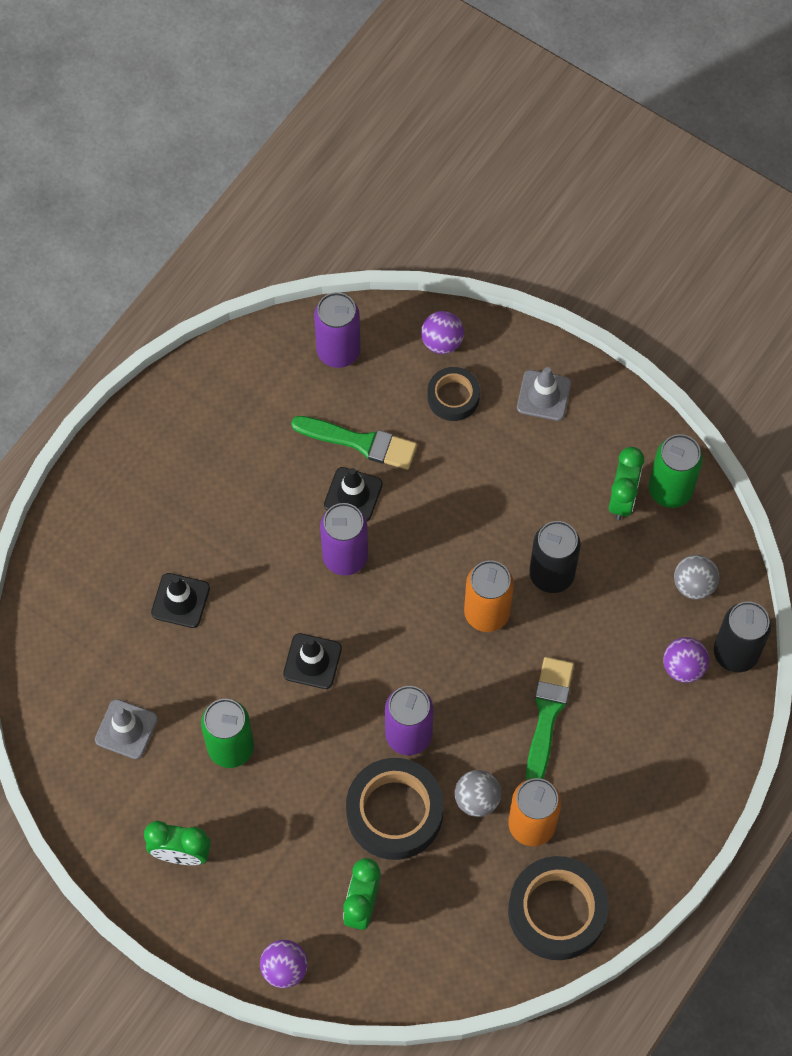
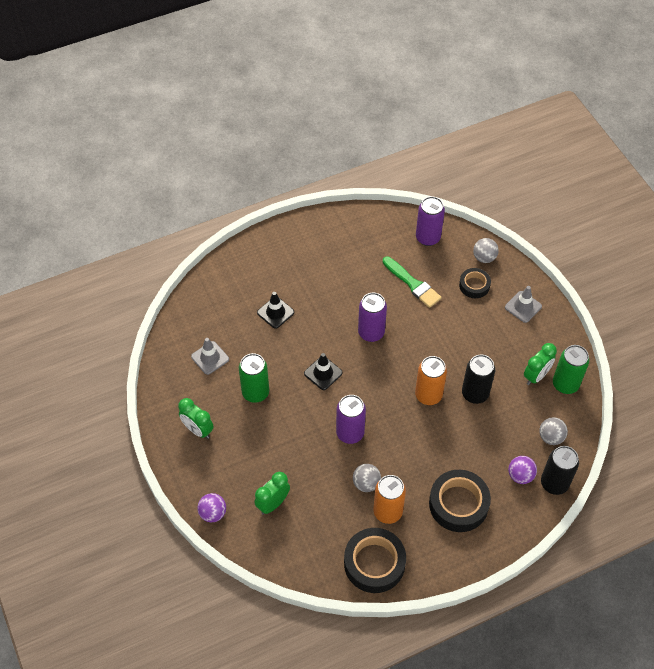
camera: 30 degrees right, 10 degrees down
black traffic cone [324,467,383,521] -> none
black tape [346,758,444,860] -> black tape moved to [429,470,491,532]
purple ball [421,311,464,354] -> grey ball [473,238,499,263]
green brush [526,657,574,780] -> none

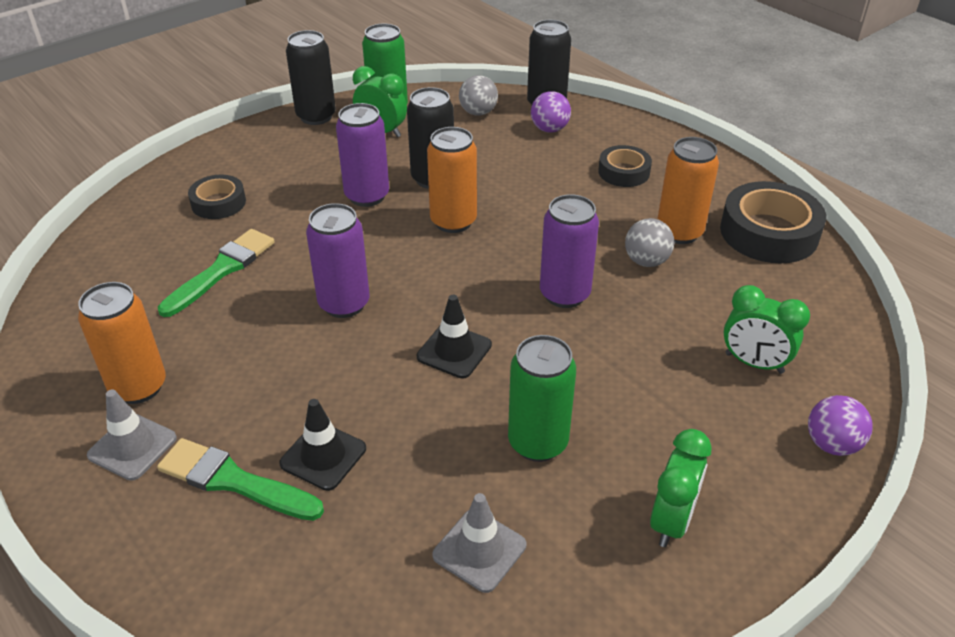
camera: 105 degrees left, 15 degrees down
purple can [416,196,445,246] -> purple can moved to [336,103,389,207]
black tape [429,470,491,532] -> black tape [598,145,652,187], size x0.58
grey ball [473,238,499,263] -> none
grey traffic cone [505,286,542,323] -> grey traffic cone moved to [87,389,177,481]
none -> orange can [78,282,166,404]
none -> green brush [157,438,324,521]
none -> black can [286,30,336,125]

